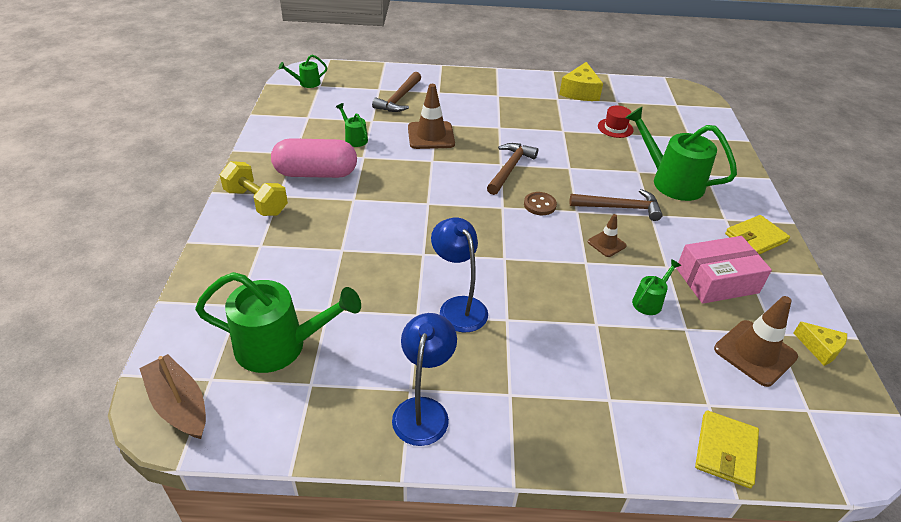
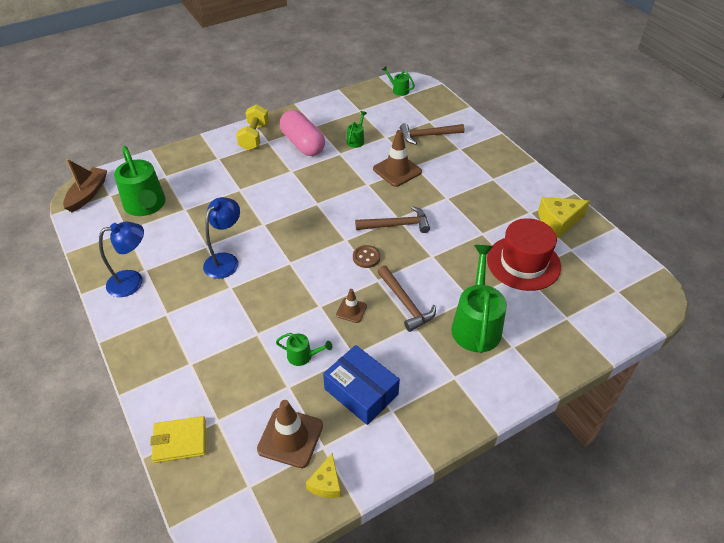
camera: 60 degrees right, 5 degrees up
red hat [598,106,634,138] -> red hat [487,218,561,291], size x2.03
pink box [676,236,772,304] -> blue box [323,345,400,425]
yellow wallet [725,215,790,254] -> none

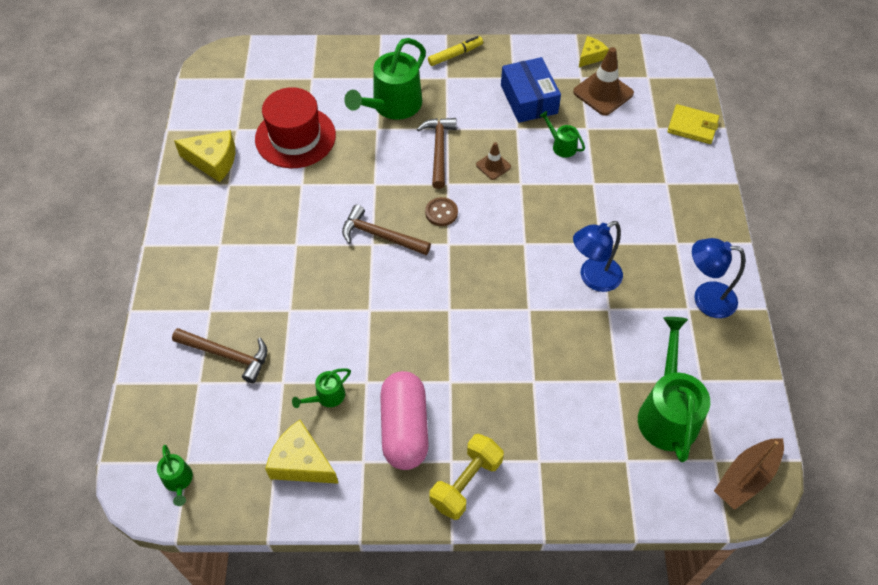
camera: 150 degrees left, 10 degrees up
brown traffic cone [373,130,422,187] -> none
none -> yellow cheese [265,420,339,484]
none -> yellow marker [428,36,483,66]

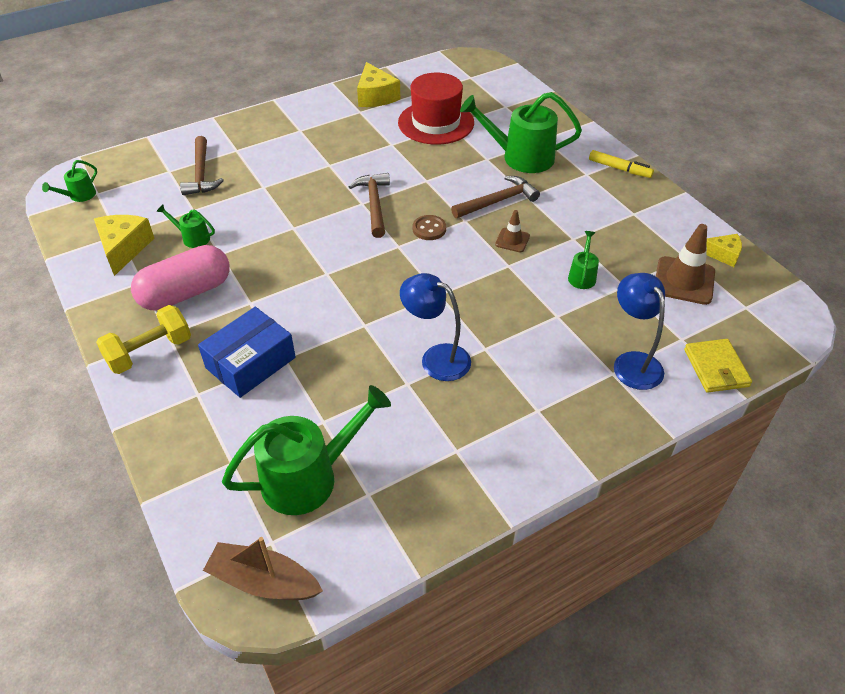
camera: 60 degrees right, 10 degrees down
yellow dumbbell [430,434,504,520] -> yellow dumbbell turned 45 degrees counterclockwise [96,305,191,374]
blue box [501,57,561,123] -> blue box moved to [198,307,296,398]
blue lamp [692,238,745,318] -> blue lamp moved to [614,273,665,390]

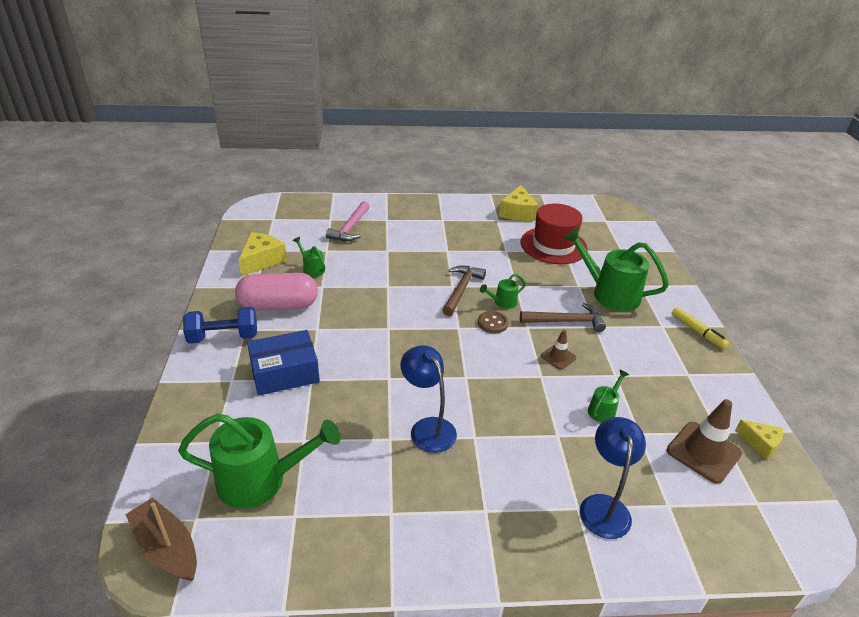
camera: 25 degrees right, 10 degrees down
green watering can [42,160,97,202] -> green watering can moved to [480,273,526,309]
yellow dumbbell [96,305,191,374] -> blue dumbbell [183,307,257,344]
brown hammer [180,136,224,195] -> pink hammer [326,201,370,241]
yellow wallet [684,339,752,393] -> none

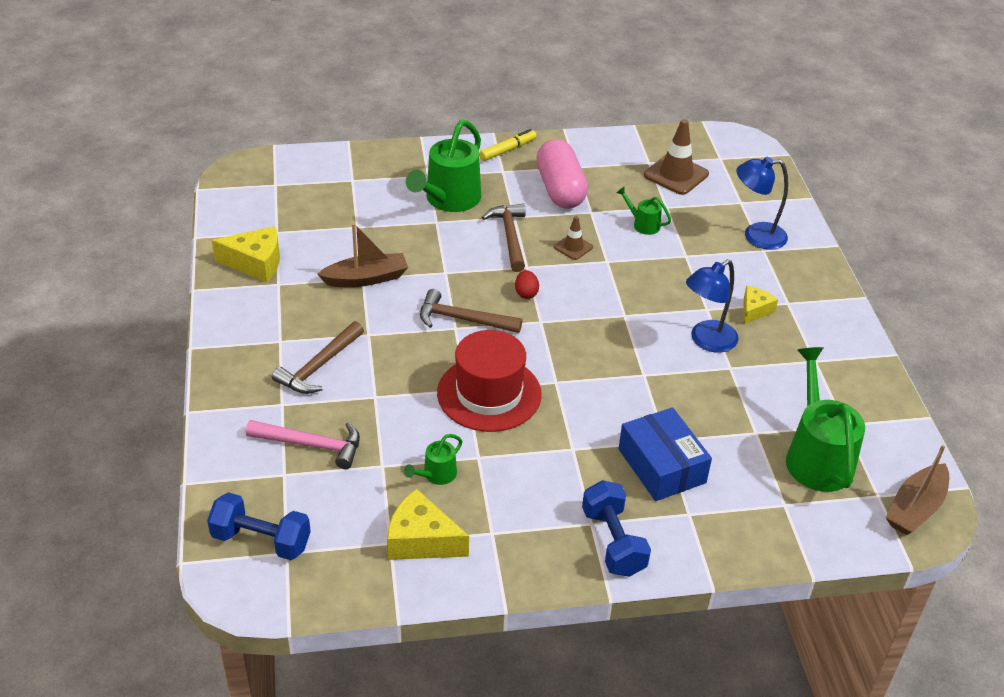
camera: 95 degrees left, 5 degrees up
pink capsule [235,273,318,310] -> pink capsule moved to [536,139,588,209]
brown button [478,311,508,333] -> red egg [515,270,539,299]
green watering can [480,273,526,309] -> none
red hat [520,204,588,264] -> red hat moved to [437,330,542,432]
yellow cheese [735,420,783,459] -> yellow cheese moved to [743,286,778,325]
none -> blue dumbbell [207,492,311,560]
none -> brown hammer [272,321,364,394]
none -> brown boat [317,223,408,287]

